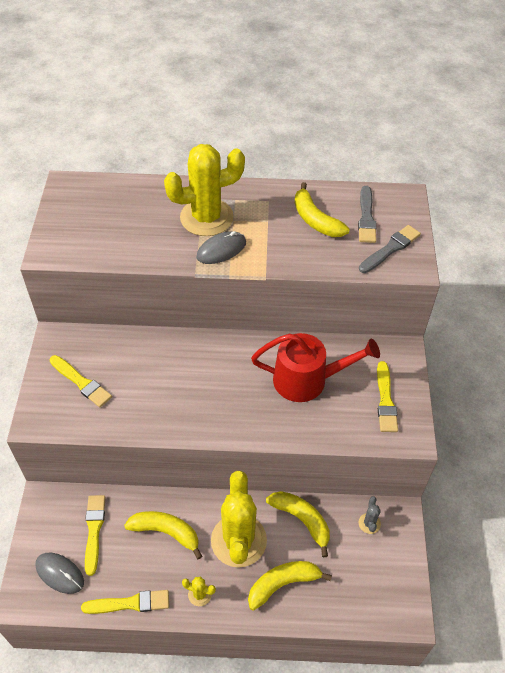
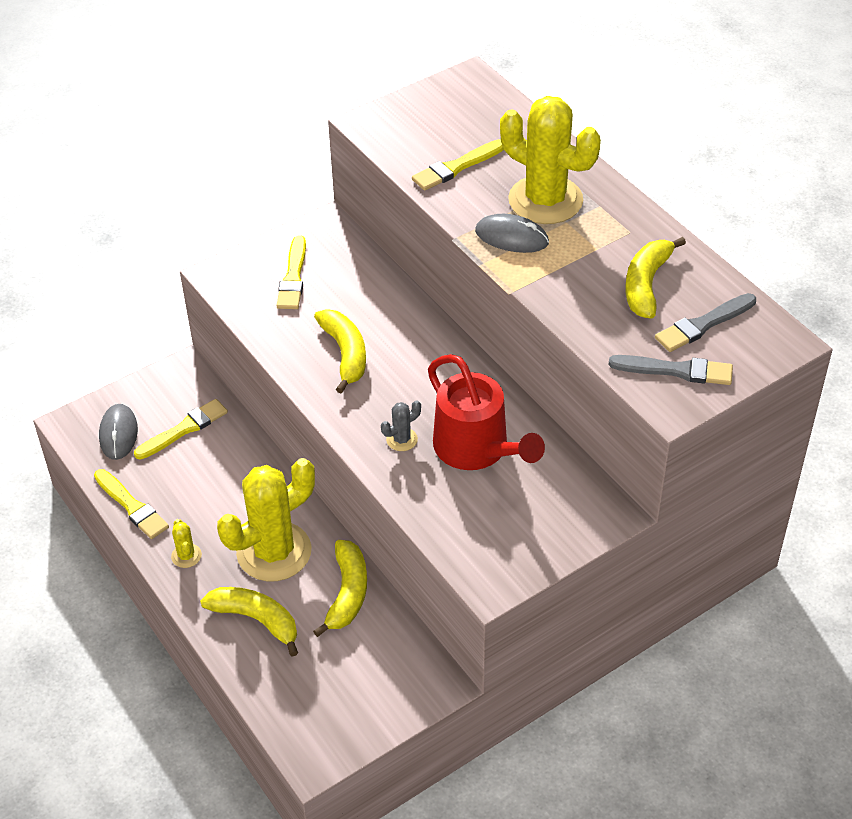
camera: 55 degrees right, 5 degrees down
yellow banana [124,511,203,560] -> yellow banana moved to [314,309,366,393]
grey cactus [359,496,381,534] -> grey cactus moved to [381,400,421,451]
yellow brush [377,361,398,432] -> yellow brush moved to [412,139,504,191]

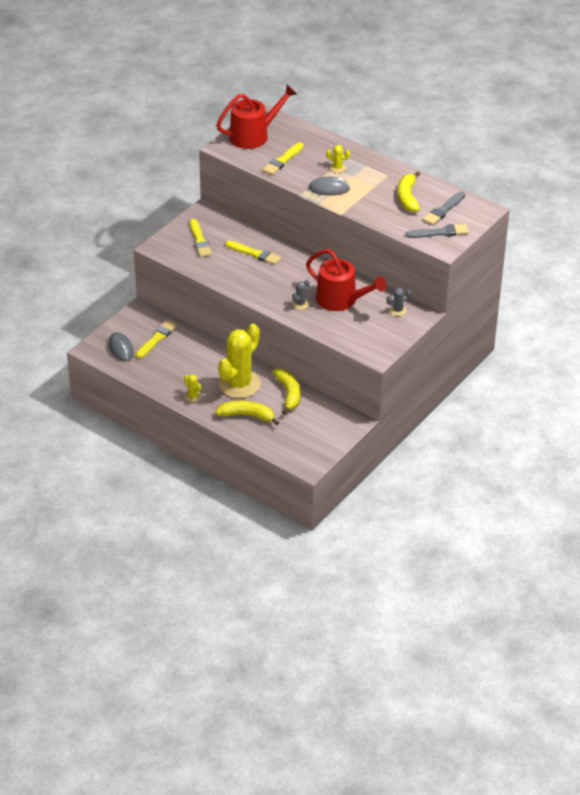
camera: 20 degrees left, 5 degrees down
yellow brush [94,469,169,539] -> yellow brush moved to [225,241,281,265]
yellow banana [314,309,366,393] -> none
yellow cactus [500,96,601,224] -> yellow cactus [326,145,350,173], size x0.41
none -> red watering can [216,85,297,149]
none -> grey cactus [386,288,411,316]

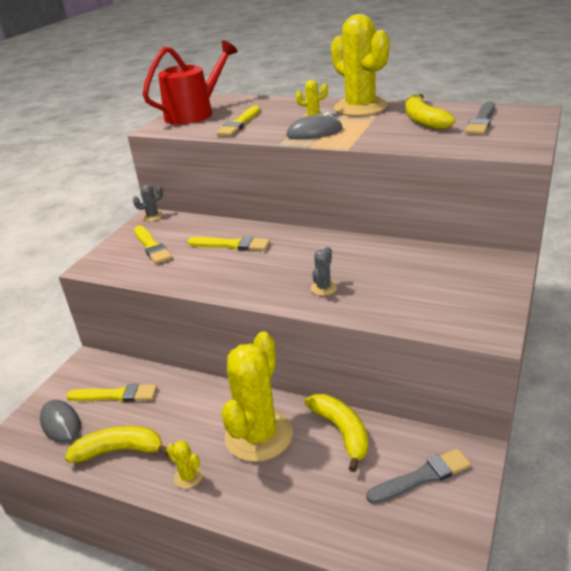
camera: 10 degrees left, 10 degrees down
yellow brush [136,320,177,358] -> yellow brush turned 75 degrees clockwise [66,384,157,402]
yellow banana [215,401,279,426] -> yellow banana moved to [65,426,168,463]
red watering can [306,249,387,311] -> none
grey cactus [386,288,411,316] -> grey cactus moved to [133,184,163,221]
grey brush [405,224,469,238] -> grey brush moved to [366,449,471,504]
none -> yellow cactus [331,14,389,116]

